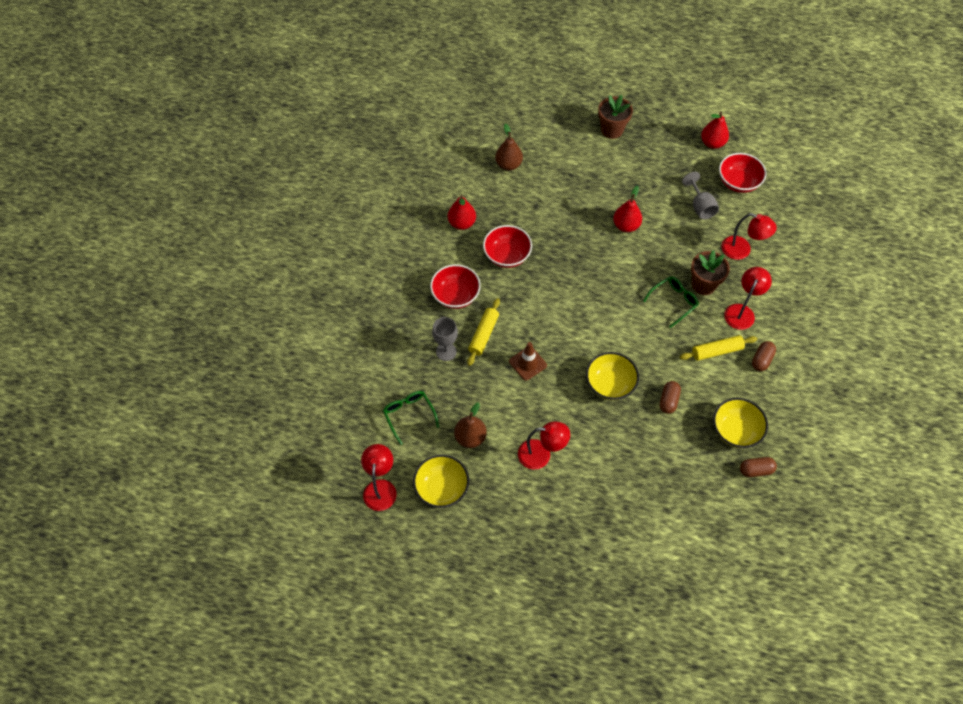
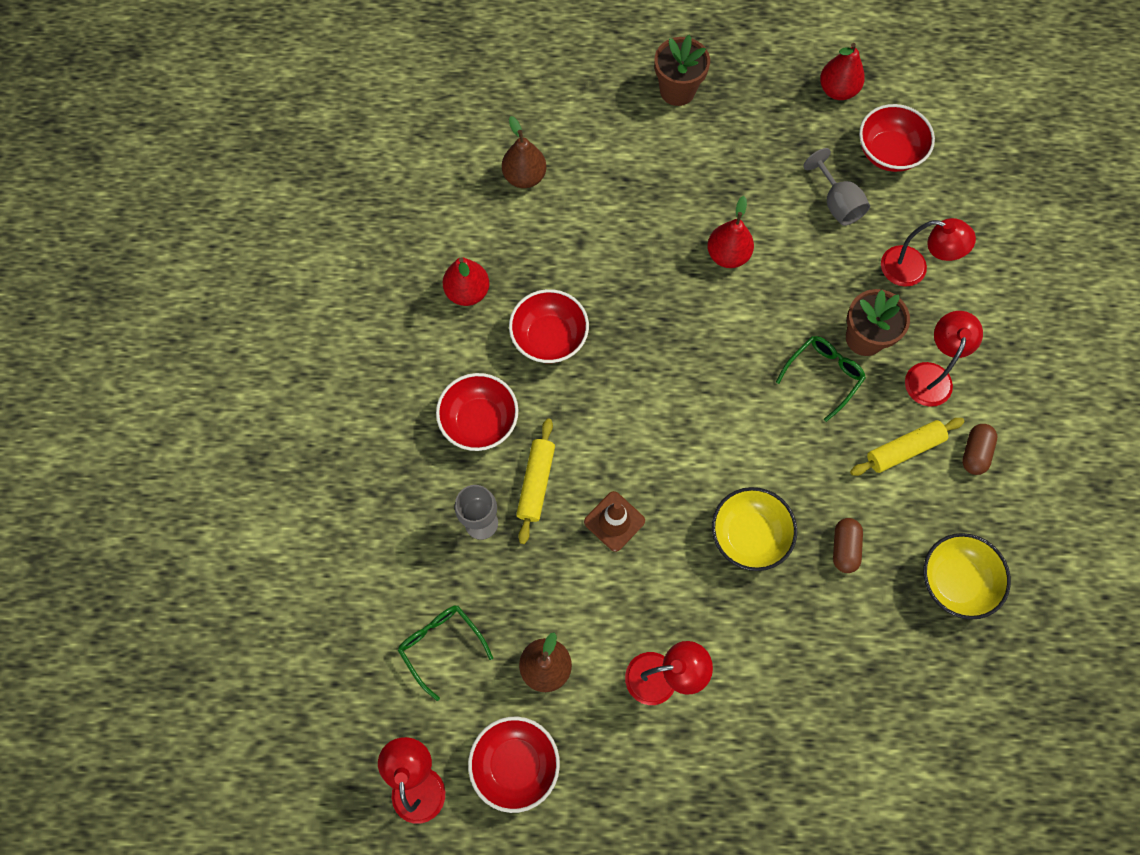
camera: 10 degrees left, 10 degrees up
yellow bowl [413,455,469,508] -> red bowl [468,716,560,813]
brown capsule [740,457,777,477] -> none

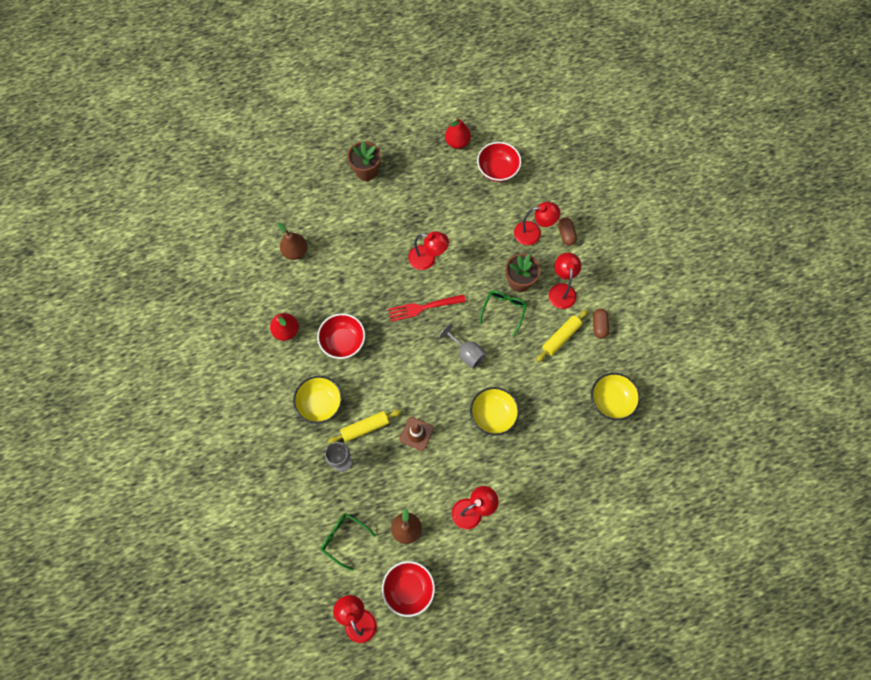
camera: 20 degrees left, 0 degrees up
red bowl [436,373,519,451] -> yellow bowl [293,376,343,424]
yellow rolling pin [516,418,555,544] -> yellow rolling pin turned 75 degrees clockwise [328,410,401,444]
red pear [707,196,754,268] -> red lamp [408,232,449,270]
grey goblet [803,148,870,226] -> grey goblet moved to [439,324,487,369]
brown capsule [833,518,863,573] -> brown capsule moved to [558,217,577,246]
none -> red fork [388,294,466,322]

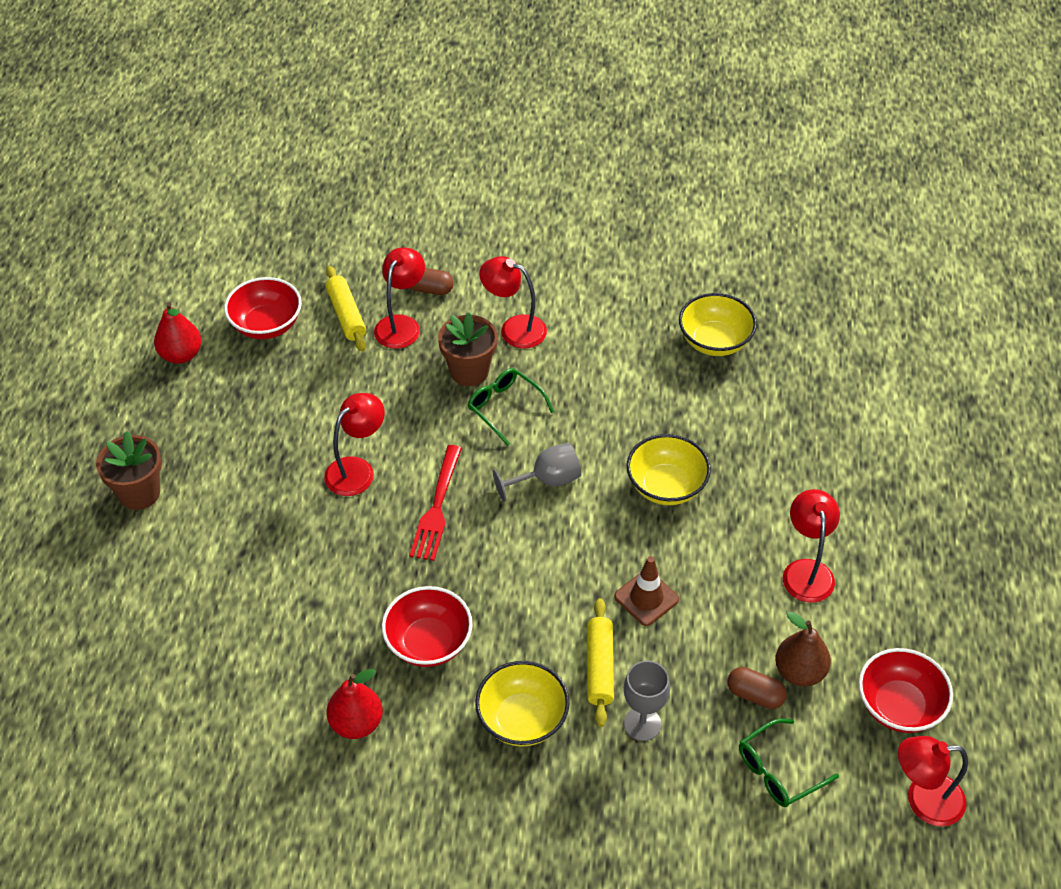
camera: 65 degrees left, 20 degrees down
brown pear [277,223,307,260] -> none
yellow rolling pin [536,309,588,362] -> yellow rolling pin moved to [326,266,366,351]
brown capsule [593,308,609,339] -> brown capsule moved to [727,667,787,709]

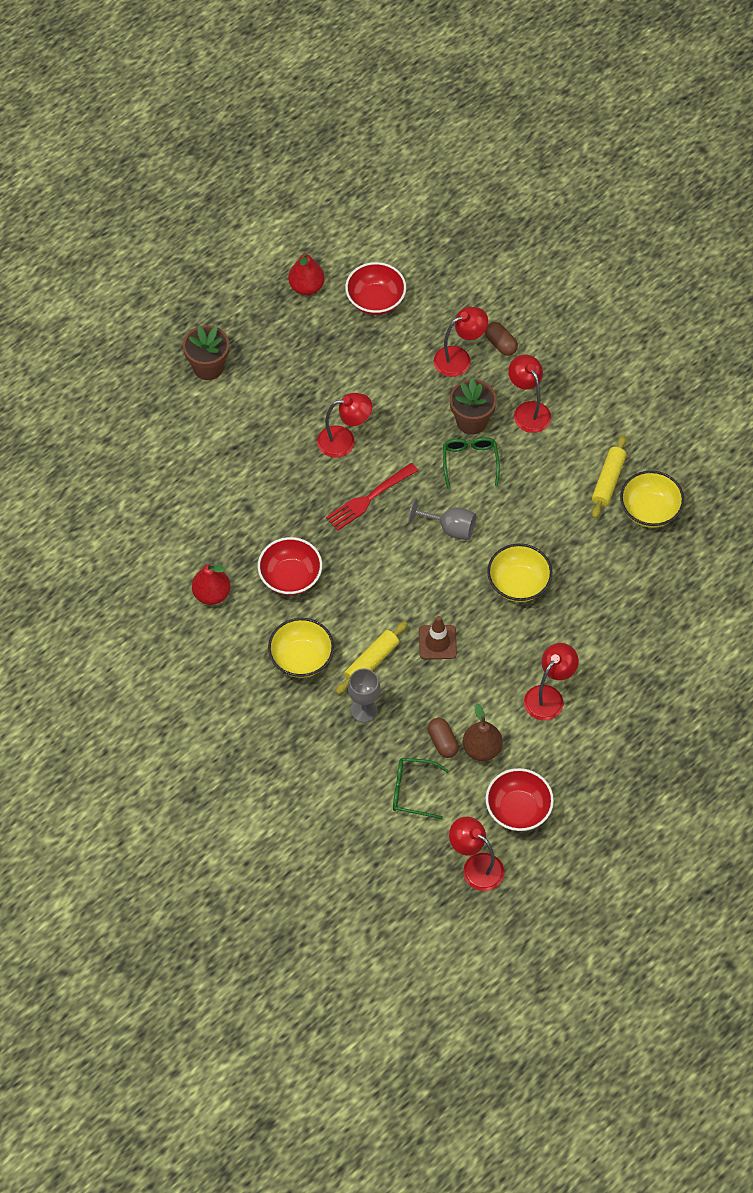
camera: 40 degrees right, 10 degrees up
yellow rolling pin [326,266,366,351] -> yellow rolling pin moved to [592,435,626,518]

